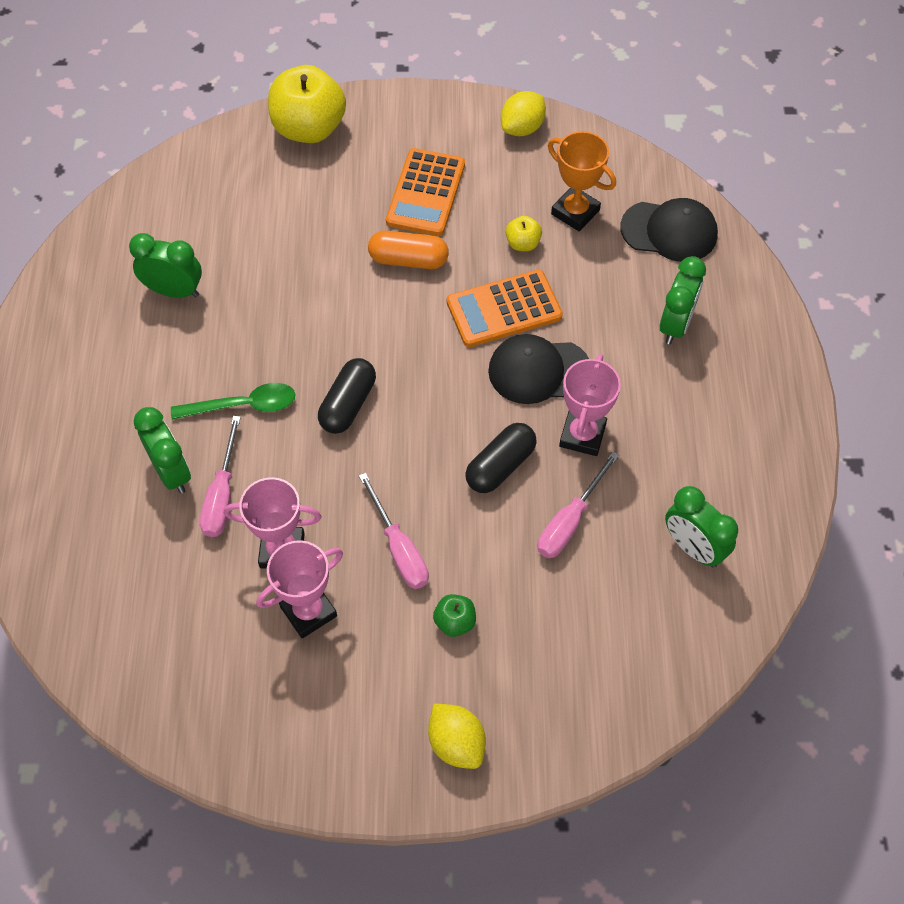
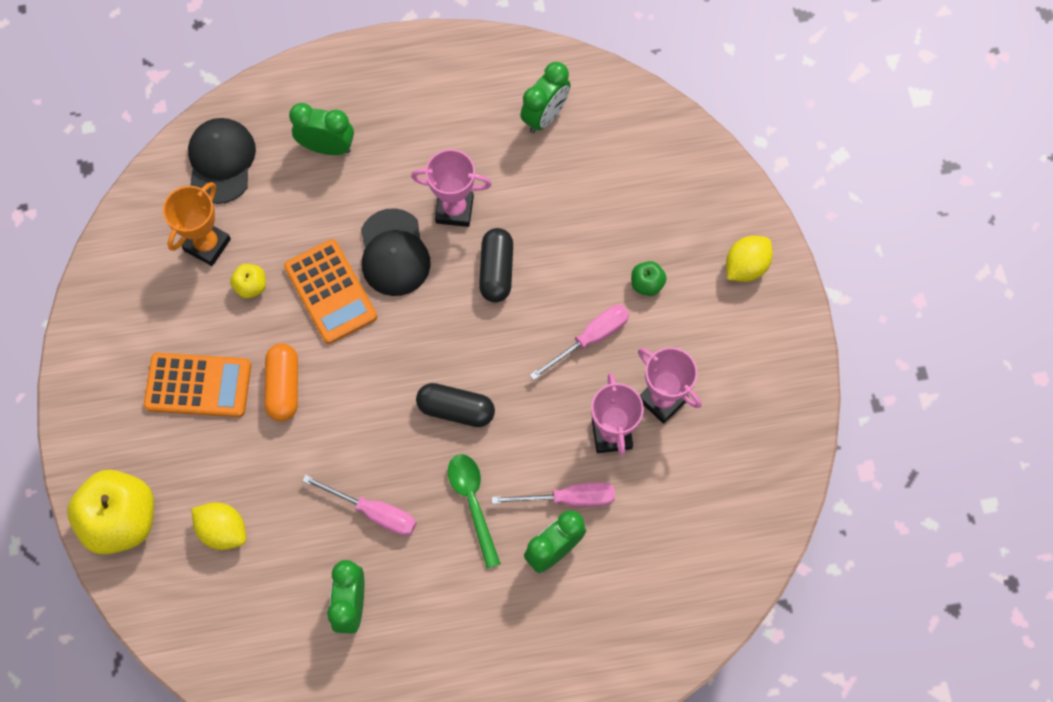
camera: 100 degrees left, 10 degrees up
black capsule [465,423,537,493] -> black capsule turned 60 degrees clockwise [479,228,513,302]
yellow lemon [501,91,546,136] -> yellow lemon moved to [191,502,246,550]
pink screwdriver [538,452,619,558] -> pink screwdriver moved to [302,475,416,536]

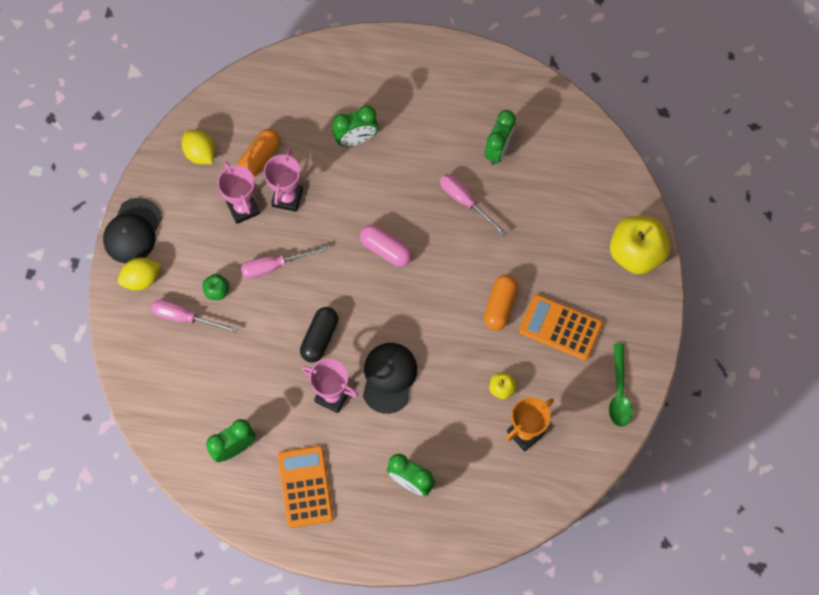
camera: 160 degrees left, 0 degrees up
black cap [188,118,256,204] -> black cap moved to [103,198,162,264]
yellow lemon [191,502,246,550] -> yellow lemon moved to [182,130,215,164]
orange calculator [284,239,377,344] -> orange calculator moved to [278,446,333,528]
black capsule [416,383,495,427] -> pink capsule [360,225,412,267]
green spoon [448,454,501,569] -> green spoon moved to [609,343,633,427]
pink screwdriver [492,482,615,507] -> pink screwdriver moved to [151,300,238,333]
none -> orange capsule [238,129,280,177]

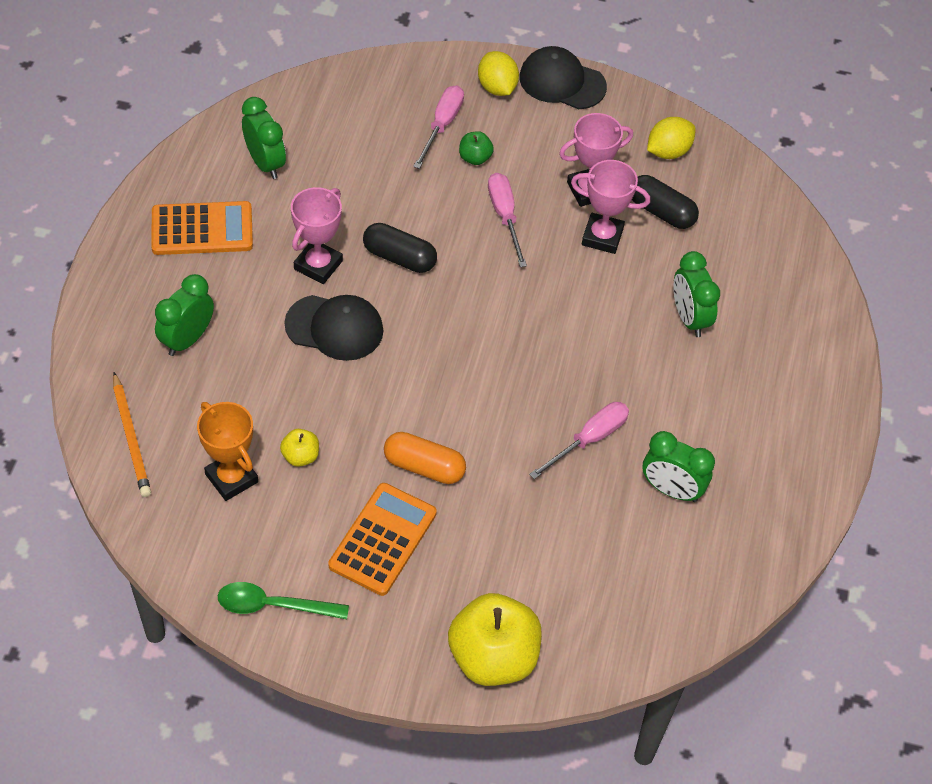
camera: 90 degrees right, 15 degrees down
orange capsule [238,129,280,177] -> black capsule [632,175,699,229]
pink capsule [360,225,412,267] -> none
none -> orange pencil [113,372,151,497]

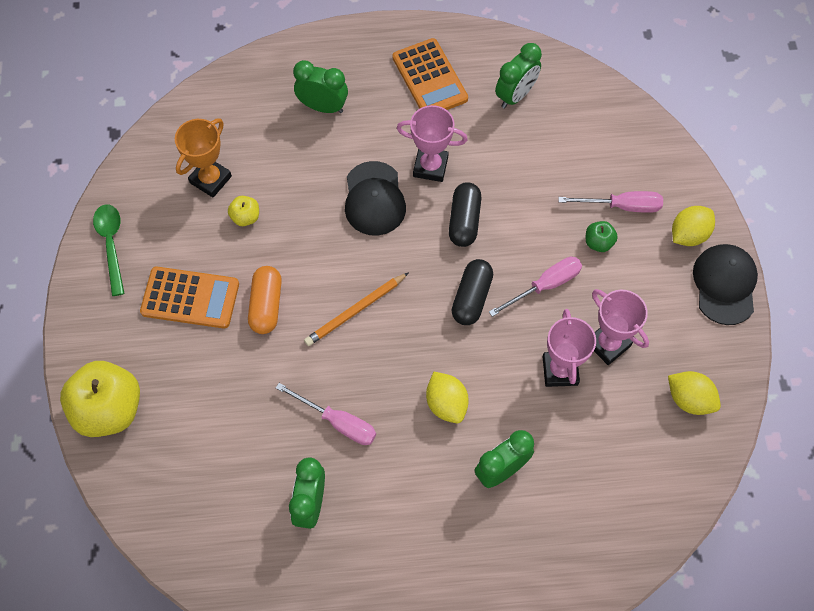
camera: 75 degrees right, 10 degrees up
orange pencil [113,372,151,497] -> orange pencil moved to [304,273,408,346]
black capsule [632,175,699,229] -> black capsule moved to [452,259,493,325]
none -> yellow lemon [426,372,469,423]

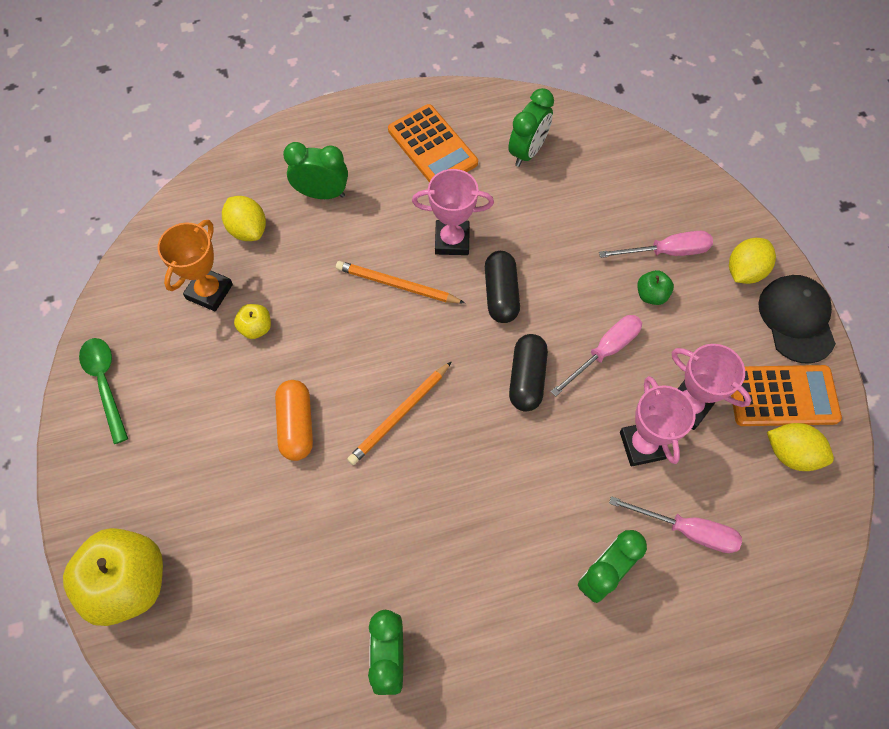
camera: 10 degrees left, 0 degrees up
orange calculator [140,267,239,329] -> orange calculator moved to [731,365,842,426]
pink screwdriver [276,383,376,445] -> pink screwdriver moved to [609,496,742,553]
black cap [345,161,406,236] -> orange pencil [336,261,465,303]
yellow lemon [426,372,469,423] -> yellow lemon moved to [222,196,266,241]

